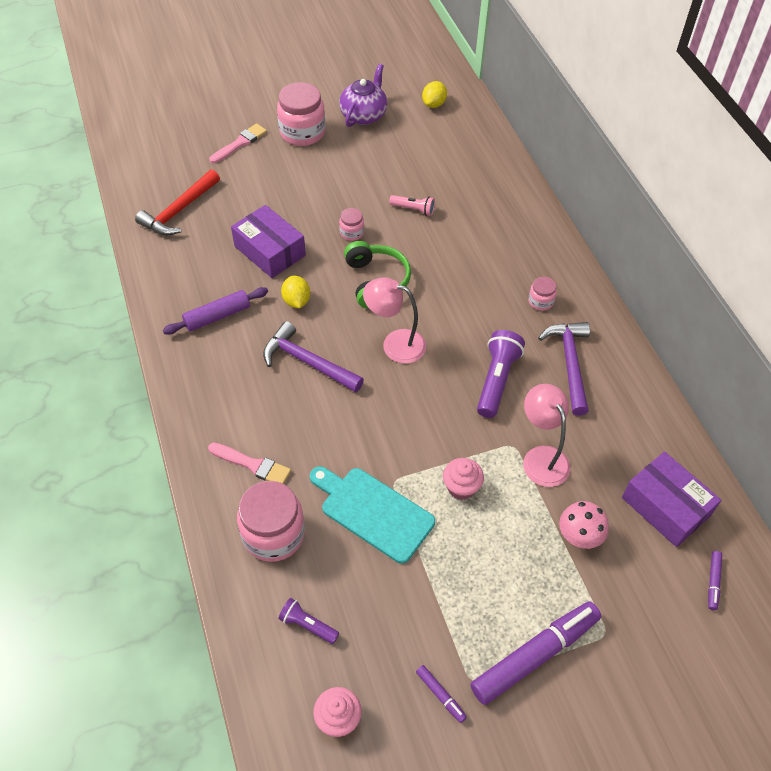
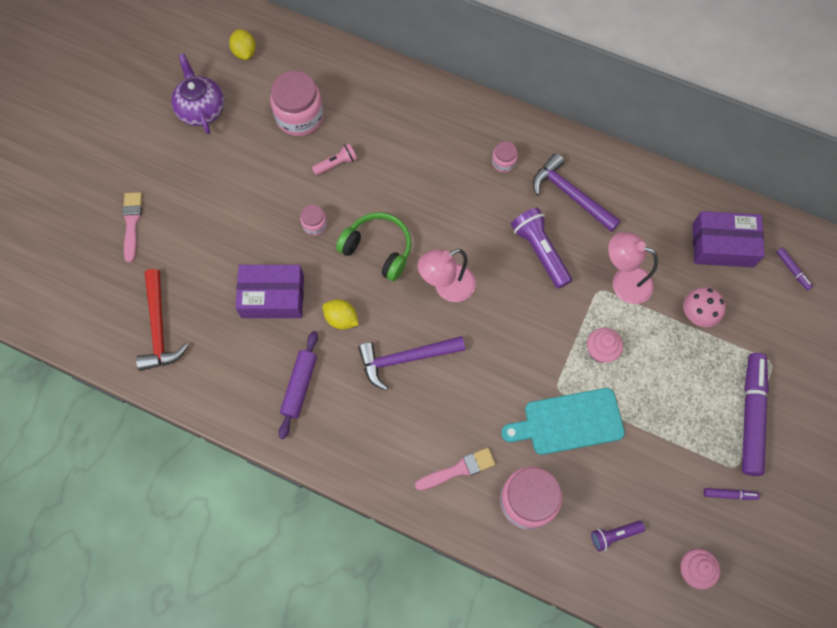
camera: 45 degrees left, 15 degrees up
pink jar [277,82,325,146] -> pink jar moved to [270,71,324,136]

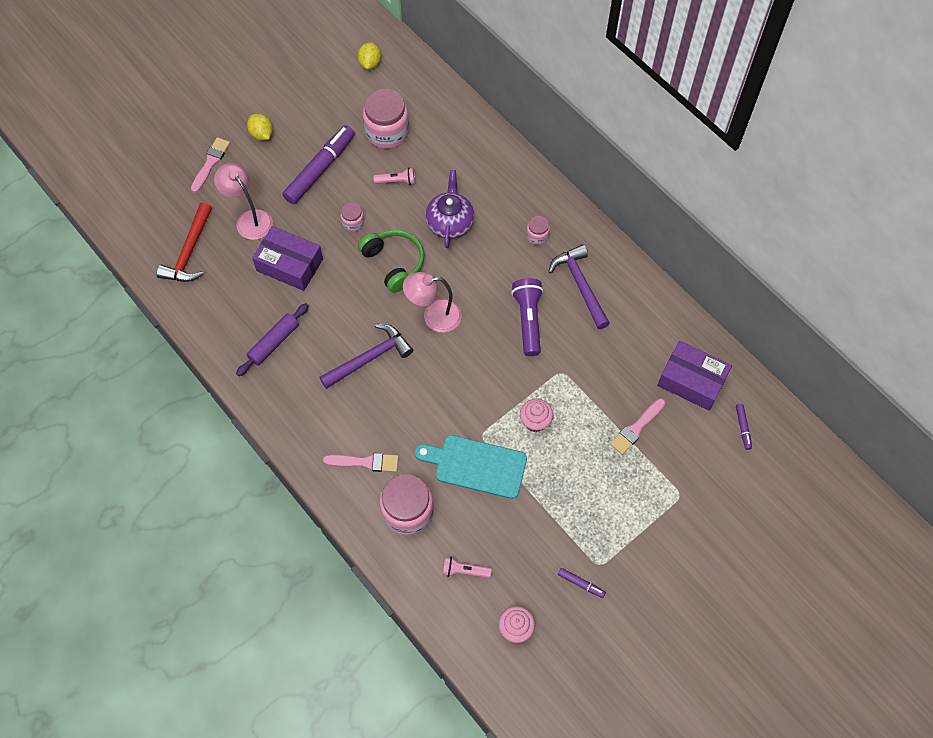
camera: 25 degrees right, 5 degrees down
purple teapot [171,54,224,134] -> purple teapot moved to [425,170,474,248]
yellow lemon [323,299,359,330] -> yellow lemon moved to [247,114,273,140]
purple hammer [358,336,465,390] -> purple hammer turned 135 degrees clockwise [319,324,413,389]
purple flashlight [591,521,645,552] -> pink flashlight [443,556,492,578]
pink lamp [608,232,658,304] -> pink lamp moved to [214,163,273,240]
pink mushroom [684,287,726,327] -> pink brush [610,398,666,455]
purple marker [742,353,769,476] -> purple marker moved to [283,125,355,204]

